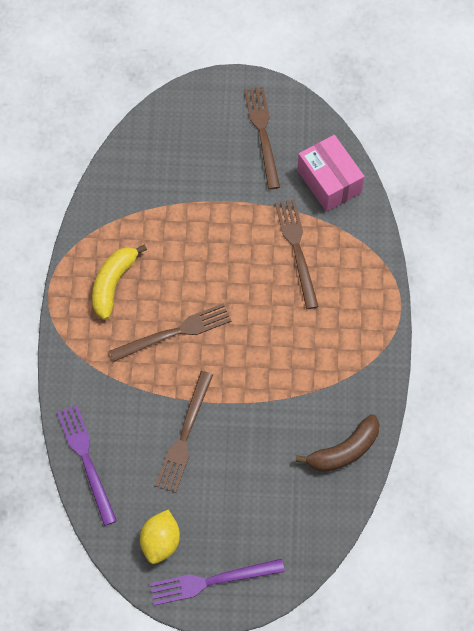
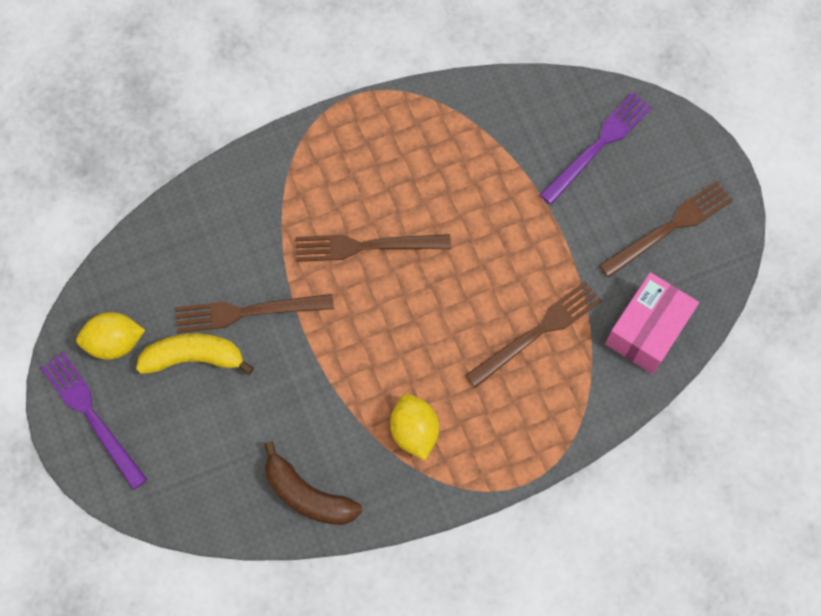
camera: 65 degrees right, 5 degrees up
purple fork [57,404,117,526] -> purple fork moved to [540,92,652,205]
yellow banana [92,245,147,320] -> yellow banana moved to [136,334,254,375]
brown fork [109,303,231,362] -> brown fork turned 135 degrees clockwise [296,234,451,262]
none -> yellow lemon [390,394,439,460]

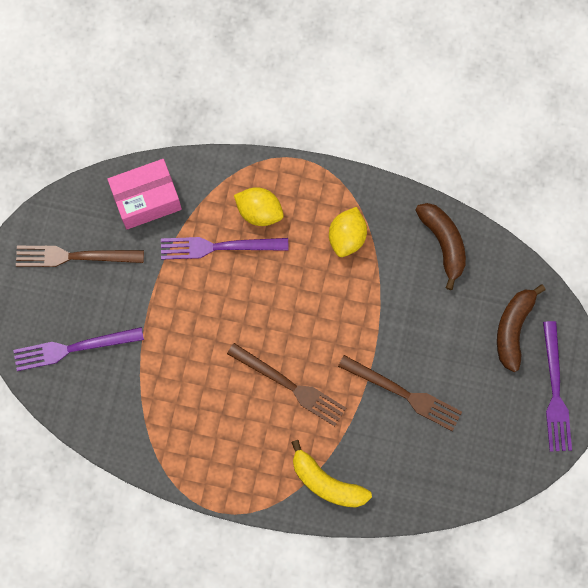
camera: 145 degrees left, 5 degrees up
yellow lemon [76,312,145,360] -> yellow lemon moved to [234,187,284,226]
yellow banana [136,334,254,375] -> yellow banana moved to [292,440,372,508]
brown fork [465,281,602,388] -> purple fork [161,237,289,260]
none -> brown banana [497,284,545,372]

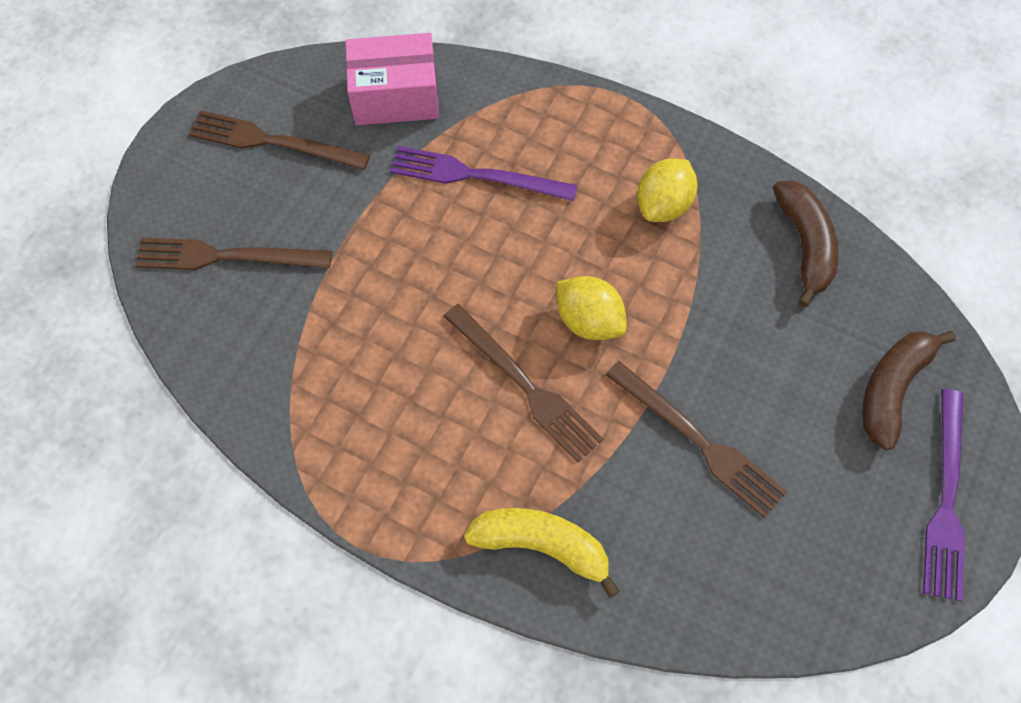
camera: 15 degrees right, 10 degrees down
purple fork [13,327,144,371] -> brown fork [135,237,332,270]
yellow lemon [234,187,284,226] -> yellow lemon moved to [556,276,627,340]
yellow banana [292,440,372,508] -> yellow banana turned 150 degrees clockwise [464,508,620,598]

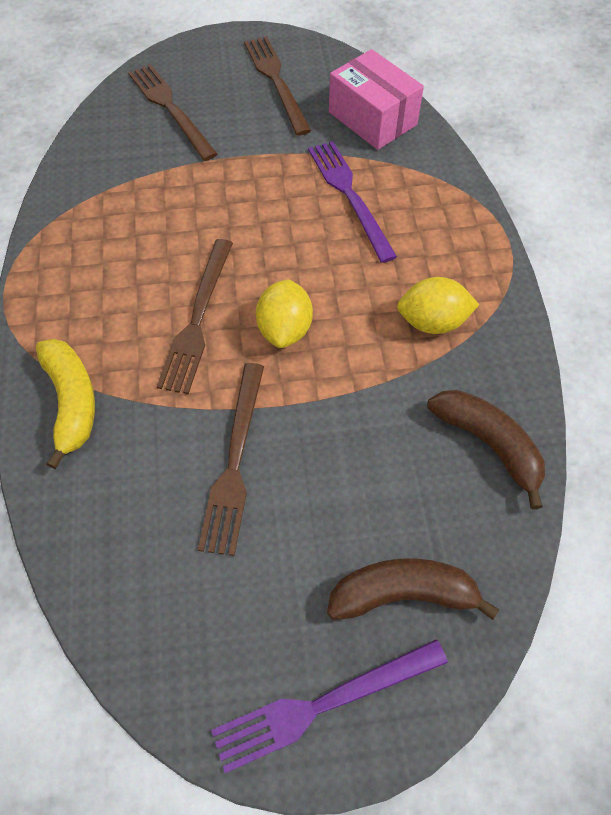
camera: 55 degrees right, 5 degrees down
brown banana [773,181,839,307] -> brown banana turned 90 degrees counterclockwise [427,390,545,509]

